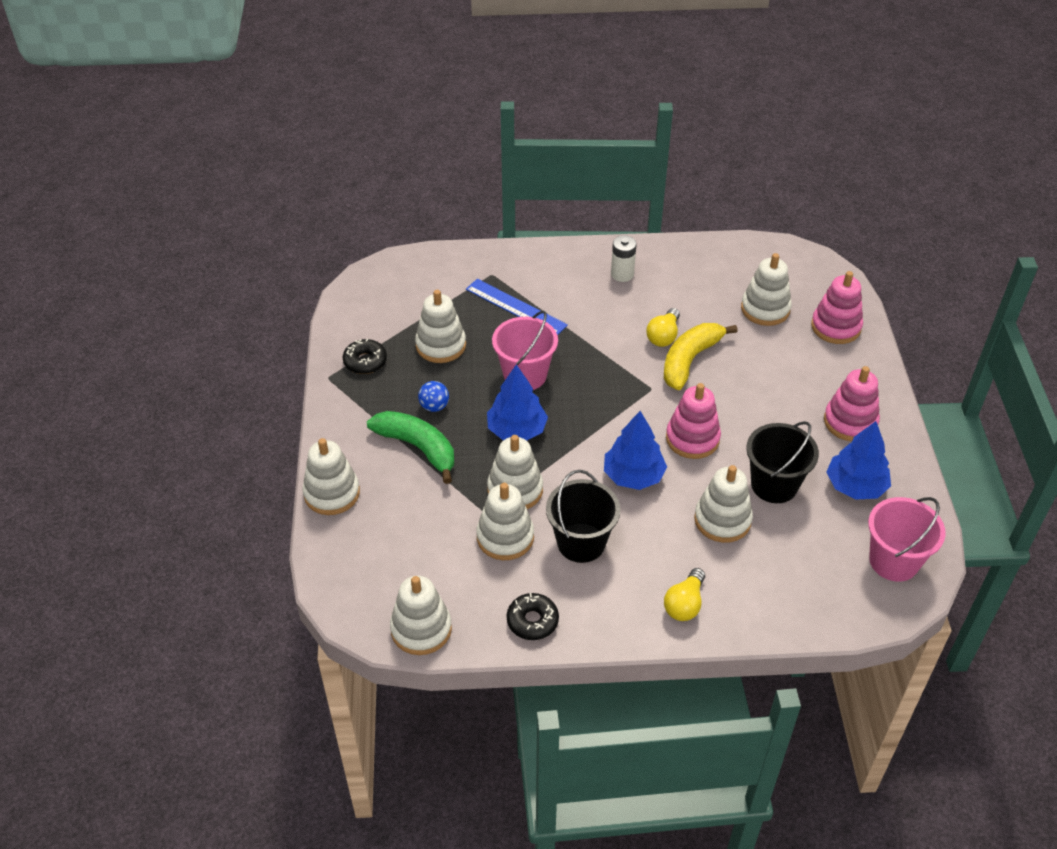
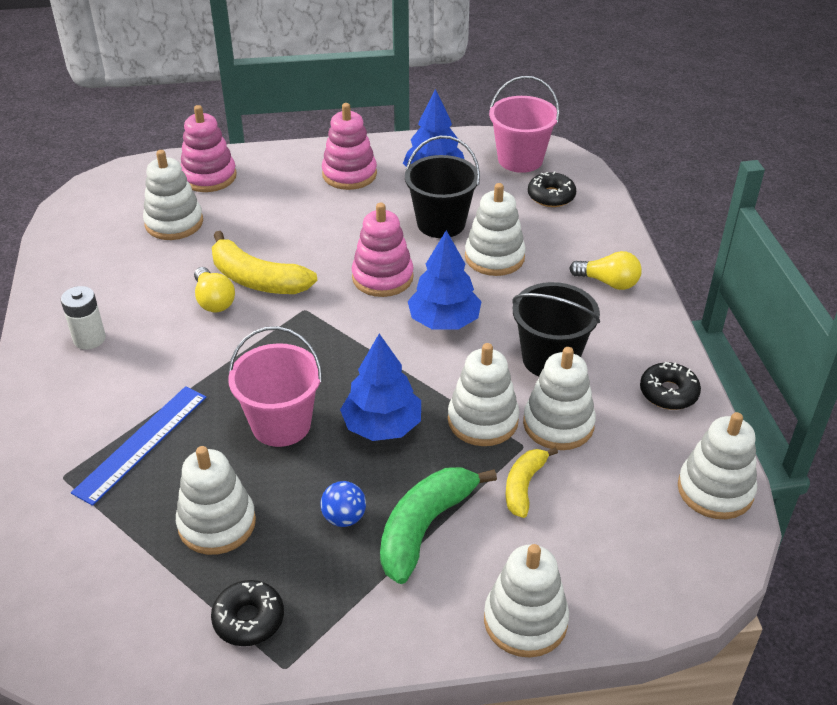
camera: 95 degrees left, 5 degrees down
yellow light bulb [646,308,680,347] -> yellow light bulb turned 45 degrees clockwise [194,267,235,312]
none -> yellow banana [506,447,558,518]
none -> black donut [528,171,576,207]

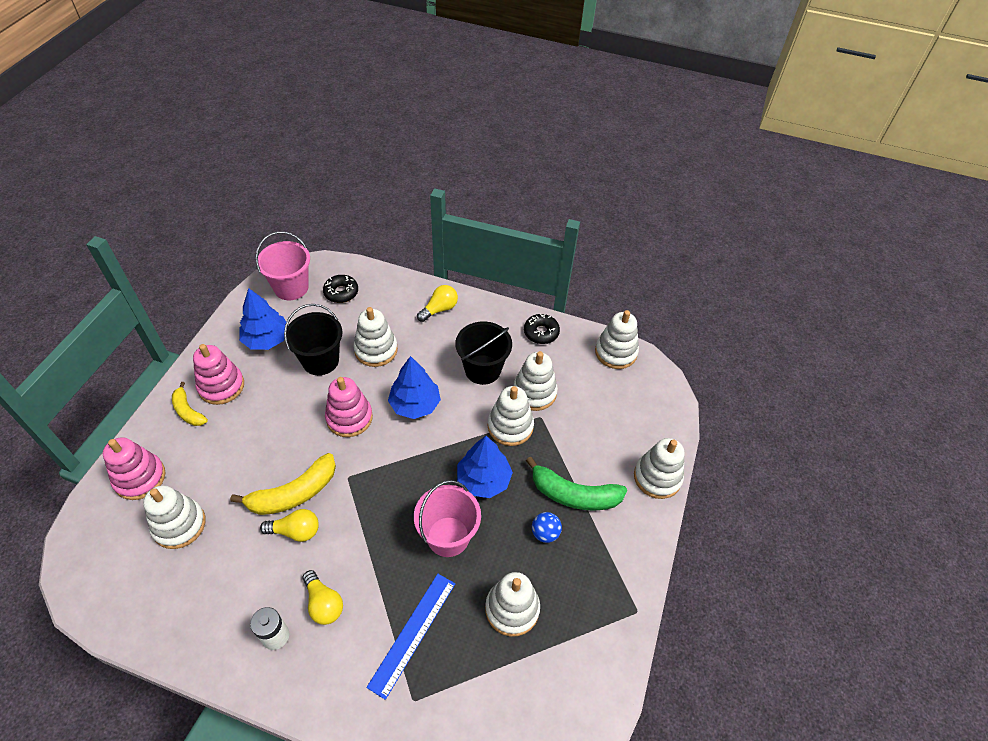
camera: 65 degrees left, 10 degrees up
blue ruler [71,386,206,506] -> blue ruler turned 60 degrees clockwise [366,574,455,700]
black donut [211,580,284,646] -> none
green banana [380,467,497,584] -> green banana turned 45 degrees counterclockwise [526,456,627,511]
yellow banana [506,447,558,518] -> yellow banana moved to [172,382,208,426]
none -> yellow light bulb [303,570,343,625]

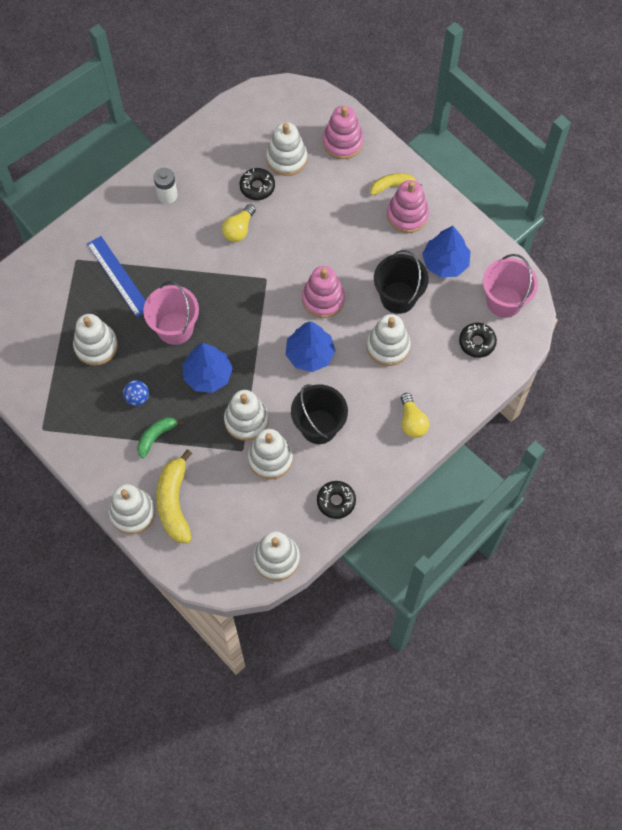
camera: 120 degrees right, 15 degrees up
yellow banana [230,453,336,515] -> yellow banana moved to [156,450,192,543]
yellow light bulb [303,570,343,625] -> none
green banana [526,456,627,511] -> green banana [137,417,184,458], size x0.60
none -> black donut [240,168,275,200]

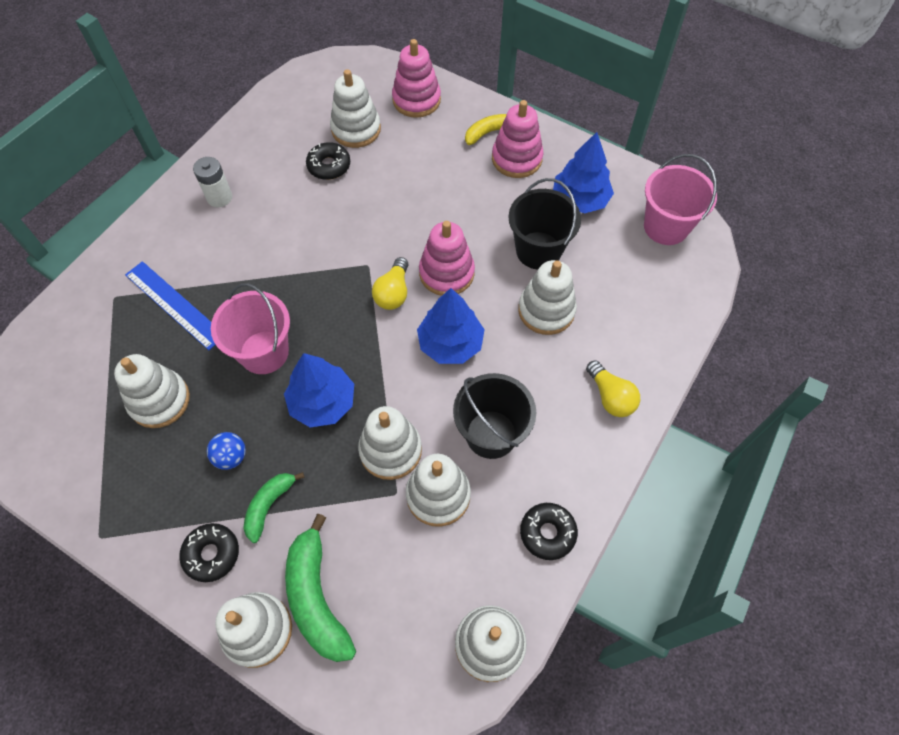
camera: 15 degrees left, 5 degrees down
yellow banana [156,450,192,543] -> green banana [285,514,356,662]
yellow light bulb [222,204,256,242] -> yellow light bulb moved to [372,257,408,310]
black donut [459,323,497,358] -> black donut moved to [179,523,239,582]

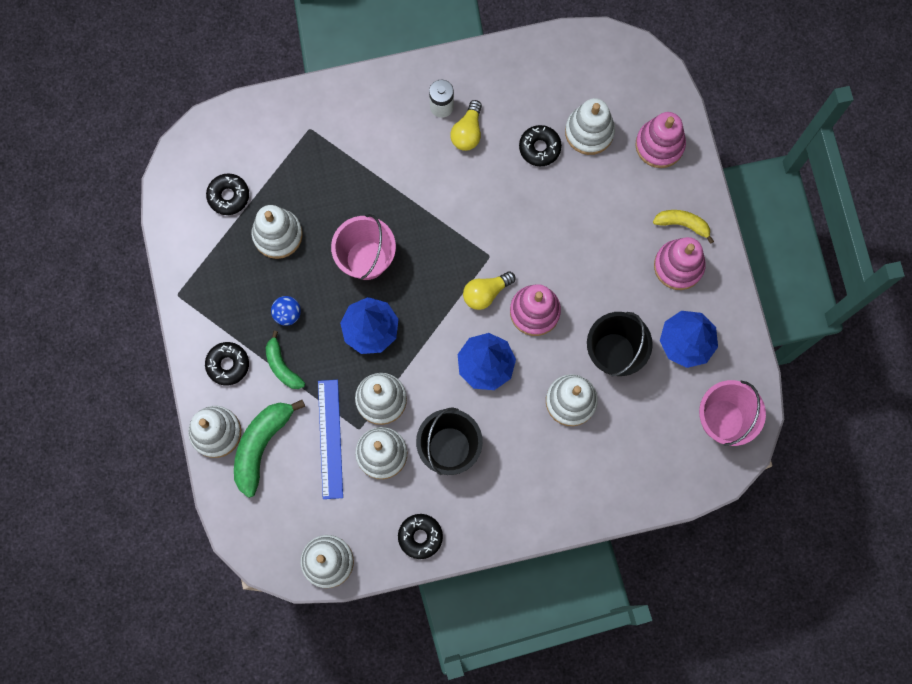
camera: 45 degrees right, 15 degrees up
blue ruler [125,261,216,350] -> blue ruler moved to [318,380,343,499]
green banana [243,472,304,543] -> green banana turned 105 degrees counterclockwise [266,331,305,389]
yellow light bulb [586,360,640,417] -> yellow light bulb moved to [450,100,482,151]
none -> black donut [206,173,249,215]

